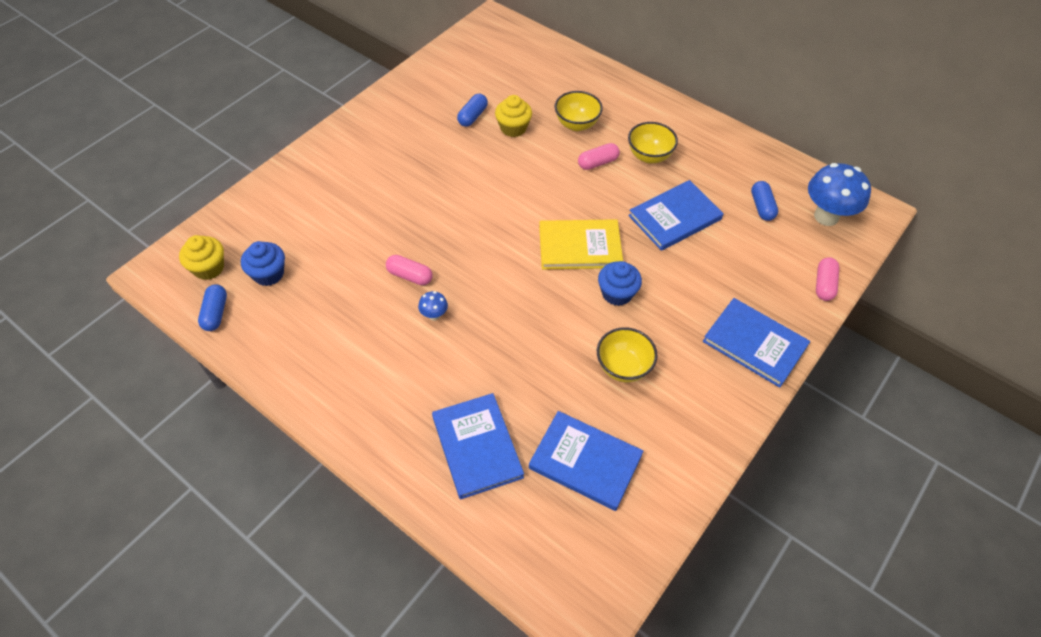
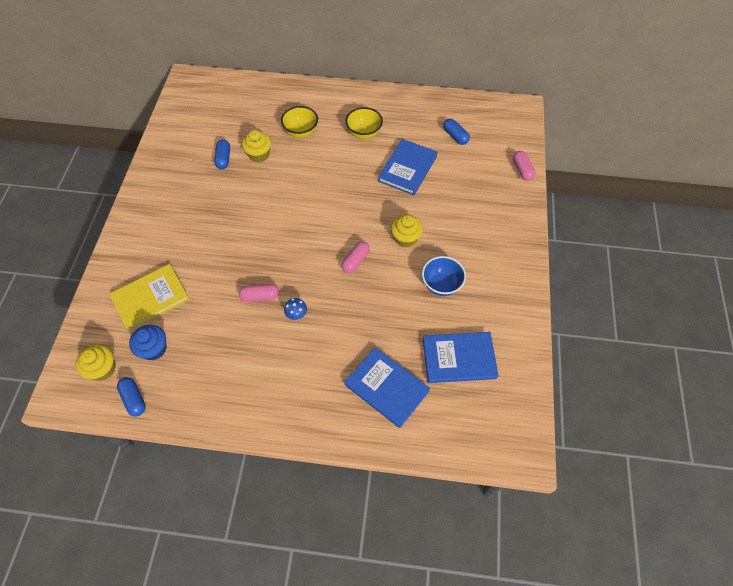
camera: 30 degrees left, 5 degrees up
yellow book [539,219,623,269] -> yellow book moved to [109,264,190,331]
pink capsule [578,143,620,170] -> pink capsule moved to [342,241,370,273]
yellow bowl [597,327,657,382] -> blue bowl [422,256,466,296]
blue cupcake [598,261,642,306] -> yellow cupcake [391,215,423,248]
blue book [703,298,810,388] -> none
blue mushroom [808,163,871,226] -> none

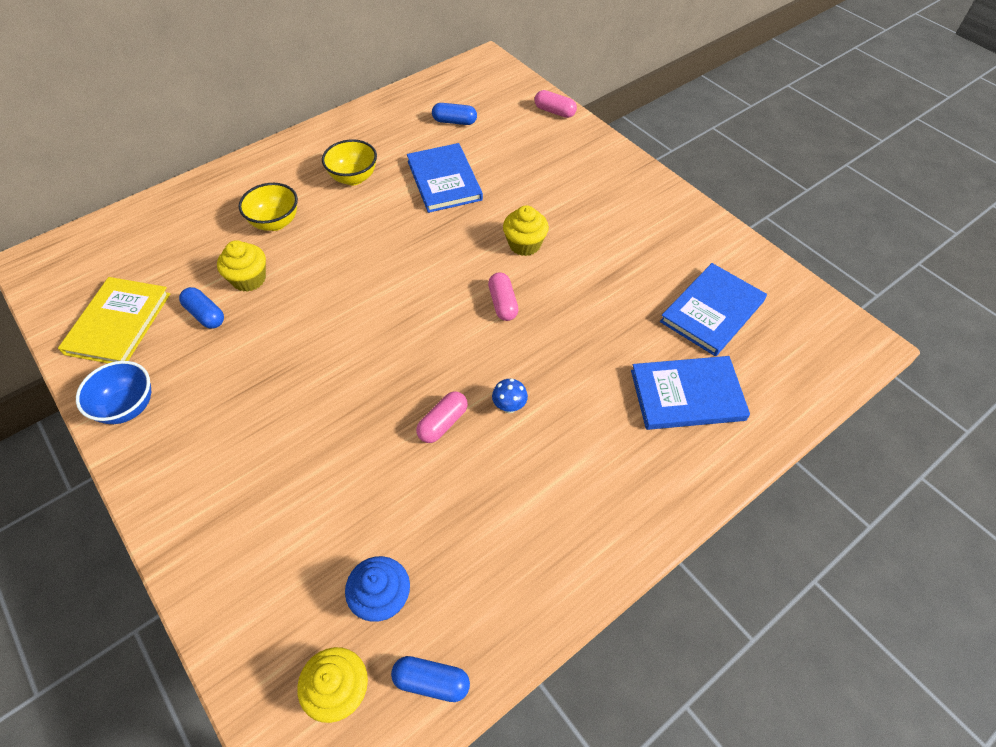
camera: 45 degrees left, 5 degrees down
yellow book [109,264,190,331] -> yellow book moved to [58,277,170,363]
blue bowl [422,256,466,296] -> blue bowl moved to [76,361,151,424]

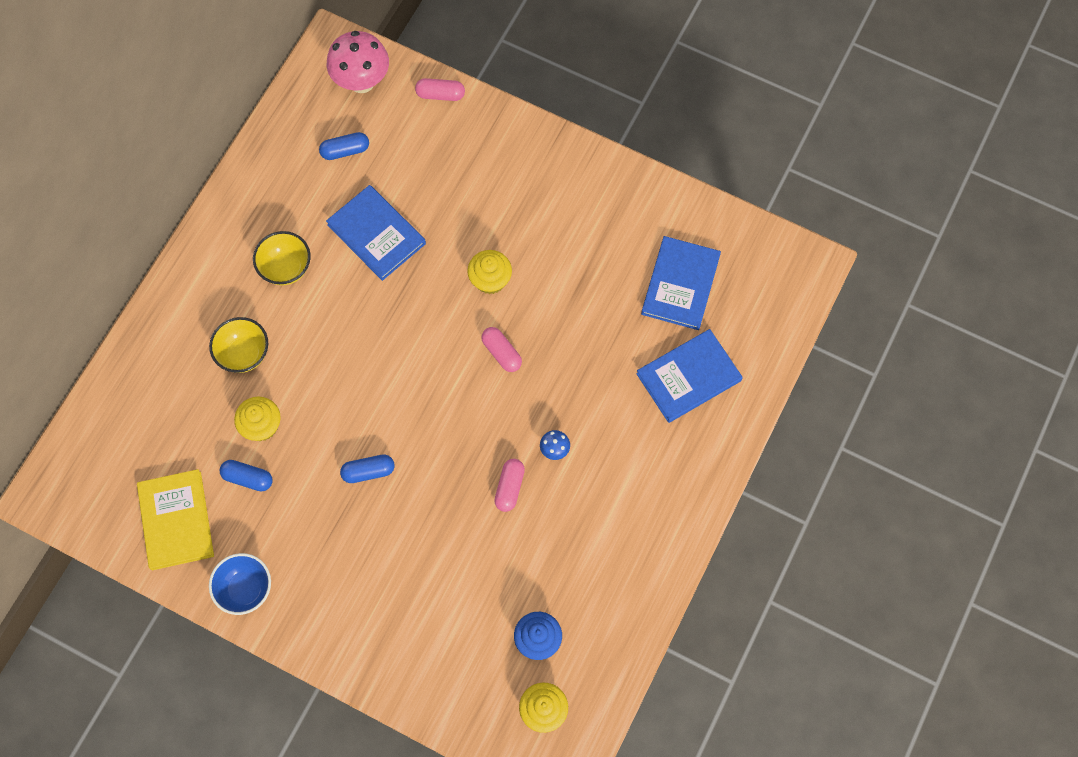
camera: 25 degrees left, 15 degrees up
blue capsule [391,656,470,702] -> blue capsule moved to [340,454,395,483]
none -> pink mushroom [327,31,389,93]

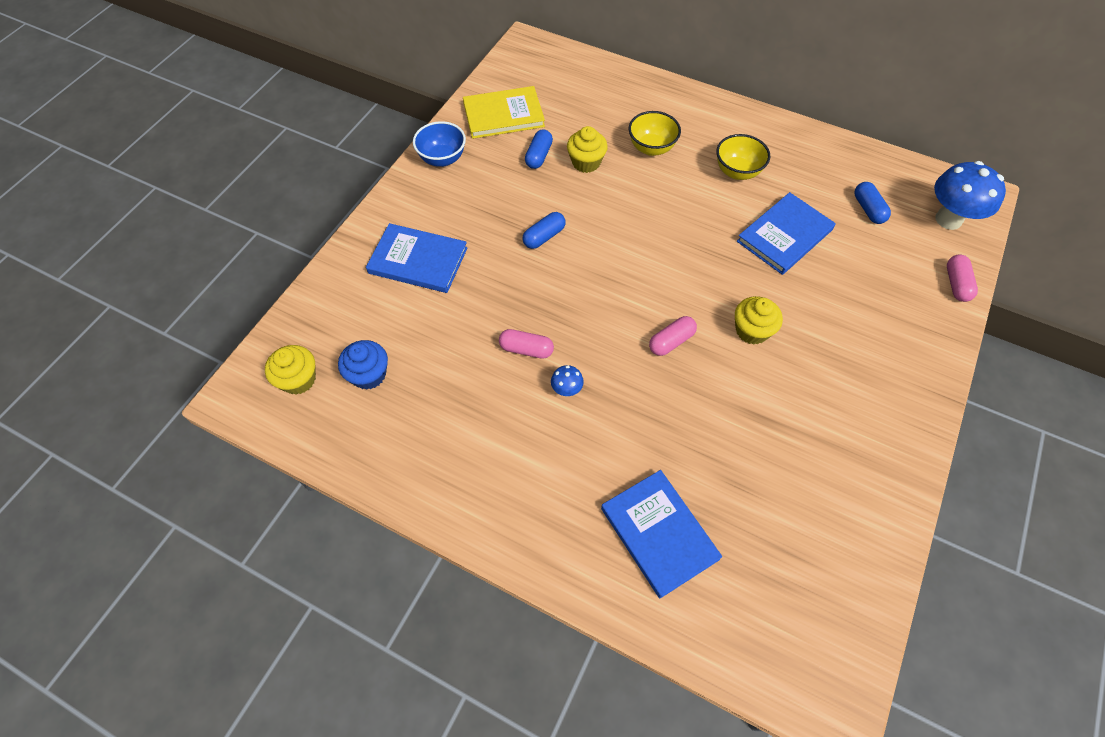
camera: 90 degrees right, 10 degrees down
pink mushroom [327,31,389,93] -> blue mushroom [934,161,1006,230]
blue capsule [340,454,395,483] -> blue capsule turned 60 degrees clockwise [523,212,566,249]
blue book [641,236,721,330] -> blue book moved to [366,223,468,293]

